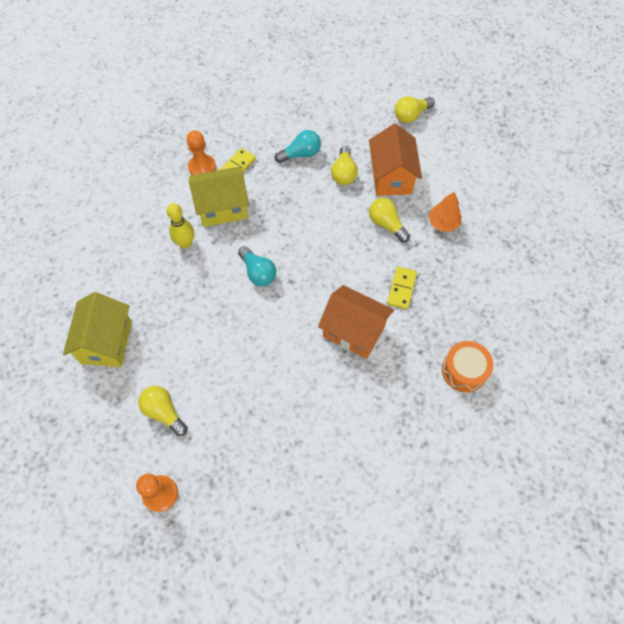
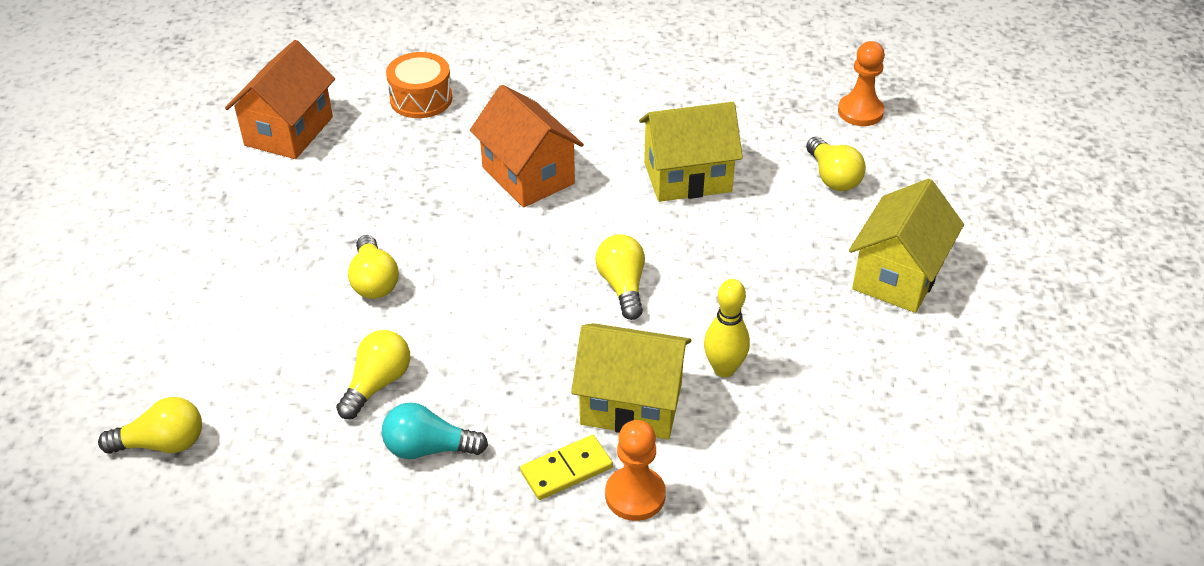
camera: 155 degrees left, 20 degrees down
turquoise light bulb [238,246,276,286] -> yellow light bulb [595,234,645,320]
orange house [369,123,422,196] -> orange house moved to [225,40,335,159]
yellow domino [387,266,417,309] -> none
orange tree [429,191,462,232] -> none
none -> yellow house [639,102,743,202]

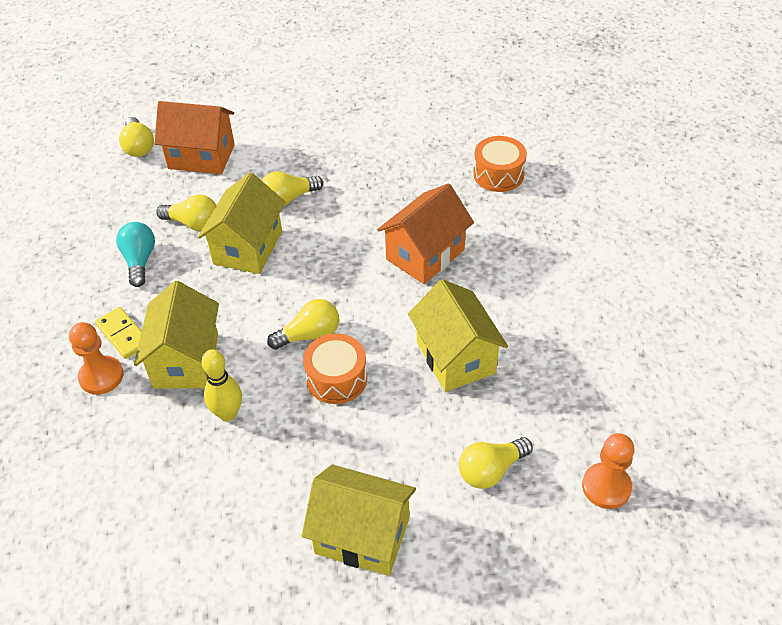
camera: 80 degrees right, 5 degrees up
orange house [225,40,335,159] -> orange house moved to [154,101,235,174]
none -> yellow house [198,172,285,274]
none -> orange drum [303,333,367,404]

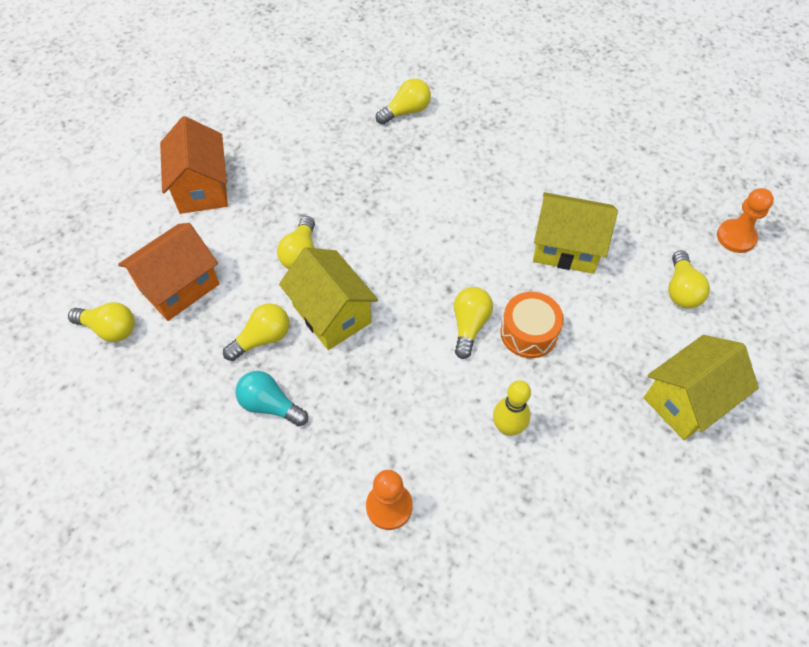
camera: 55 degrees left, 10 degrees up
yellow domino [95,307,142,359] -> none
yellow house [134,281,219,389] -> none
orange house [377,183,474,284] -> orange house moved to [160,116,228,214]
orange drum [473,136,527,192] -> yellow light bulb [376,78,431,125]

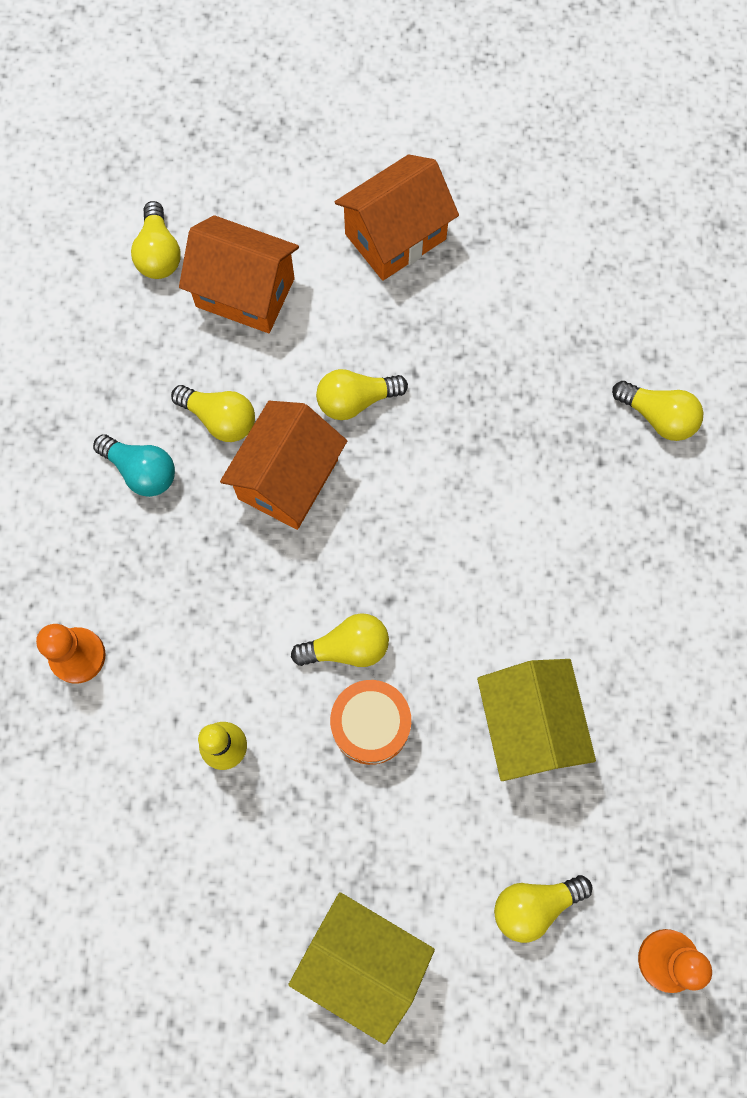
camera: 65 degrees right, 15 degrees up
turquoise light bulb [235,371,308,426] -> turquoise light bulb turned 120 degrees clockwise [93,434,175,497]
yellow house [279,247,378,350] -> orange house [220,401,347,530]

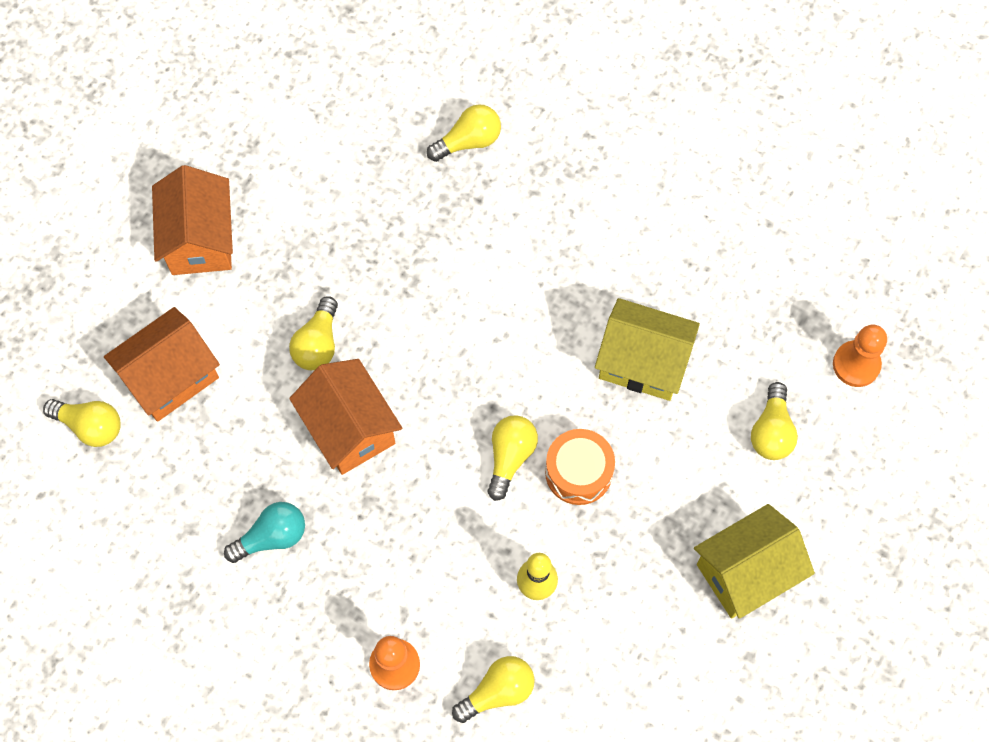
camera: 60 degrees left, 5 degrees down
yellow light bulb [171,385,255,442] -> yellow light bulb moved to [452,656,535,723]

